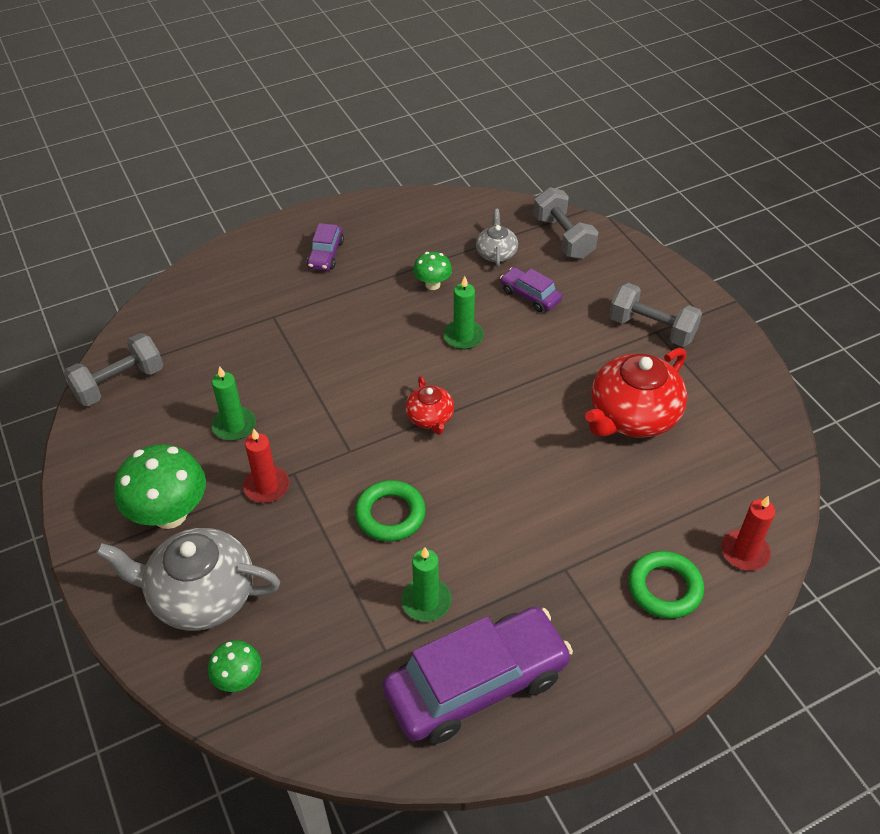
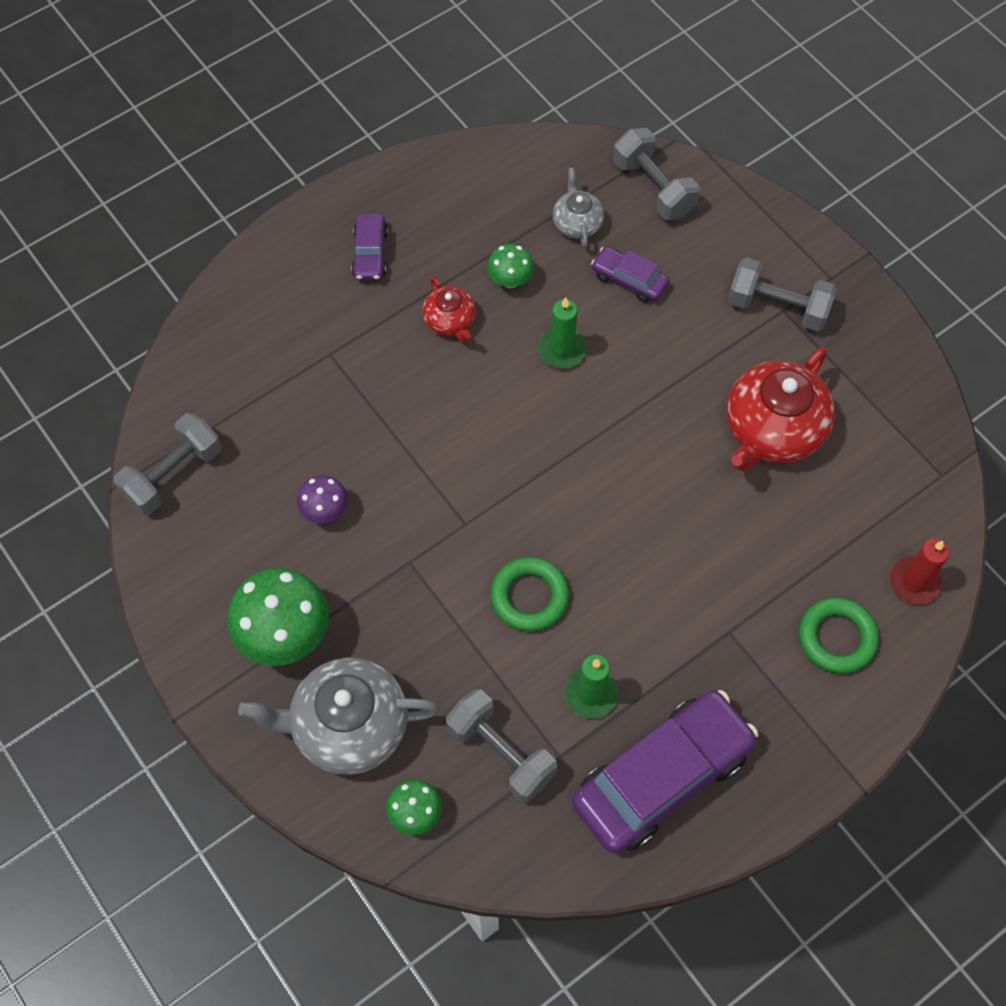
camera: 10 degrees left, 15 degrees up
green candle [212,366,256,441] -> purple mushroom [297,475,348,524]
red candle [243,429,289,503] -> none
red teapot [405,376,454,435] -> red teapot moved to [423,276,476,342]
none -> grey dumbbell [446,689,557,802]

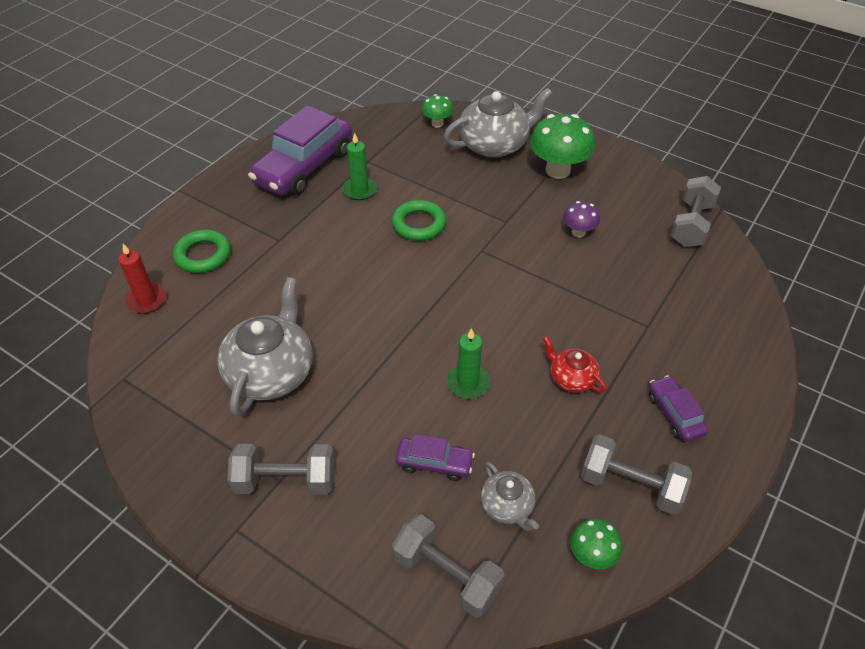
camera: 160 degrees right, 15 degrees down
grey dumbbell [446,689,557,802] -> grey dumbbell moved to [581,434,692,515]
green mushroom [487,244,534,288] -> green mushroom moved to [570,519,622,569]
red teapot [727,347,835,471] -> grey teapot [217,277,313,416]

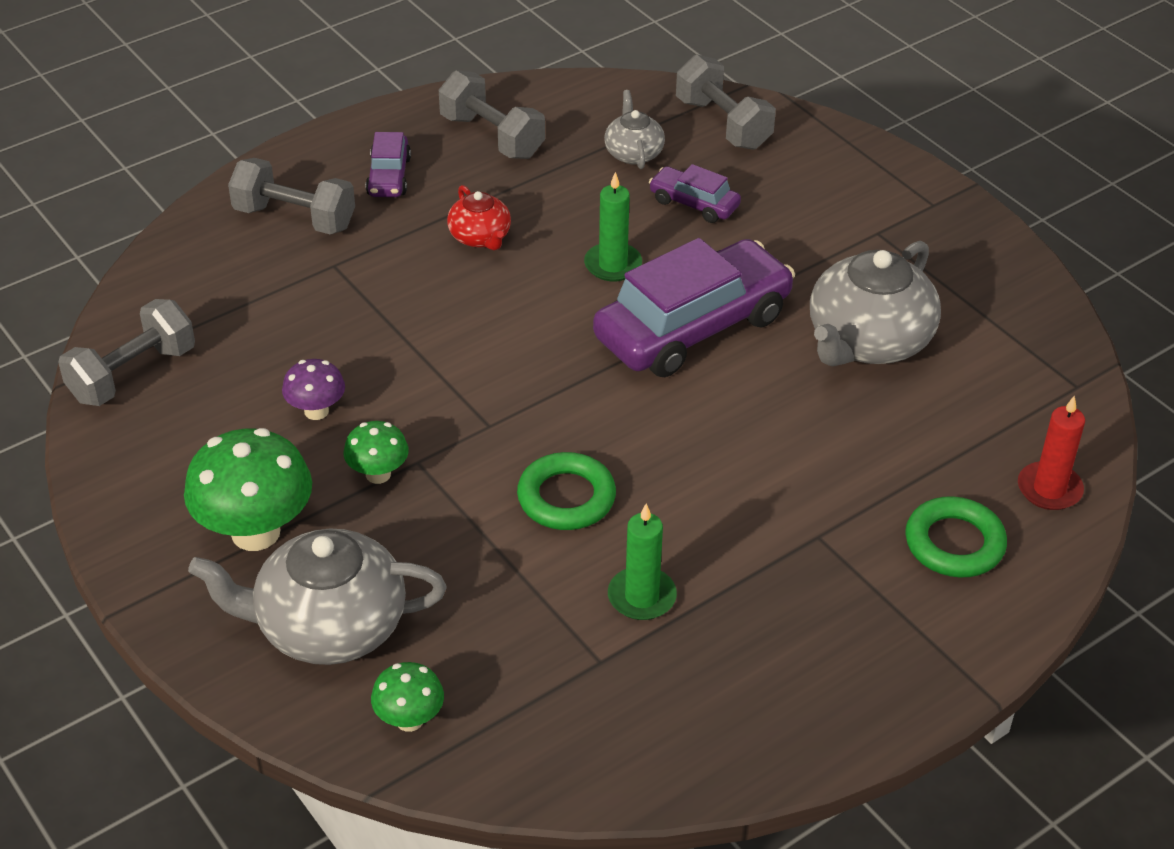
camera: 160 degrees left, 5 degrees down
grey dumbbell [228,444,335,495] -> grey dumbbell moved to [228,158,355,235]
purple car [248,105,352,196] -> purple car moved to [593,238,795,377]
green mushroom [570,519,622,569] -> green mushroom moved to [344,421,408,484]

